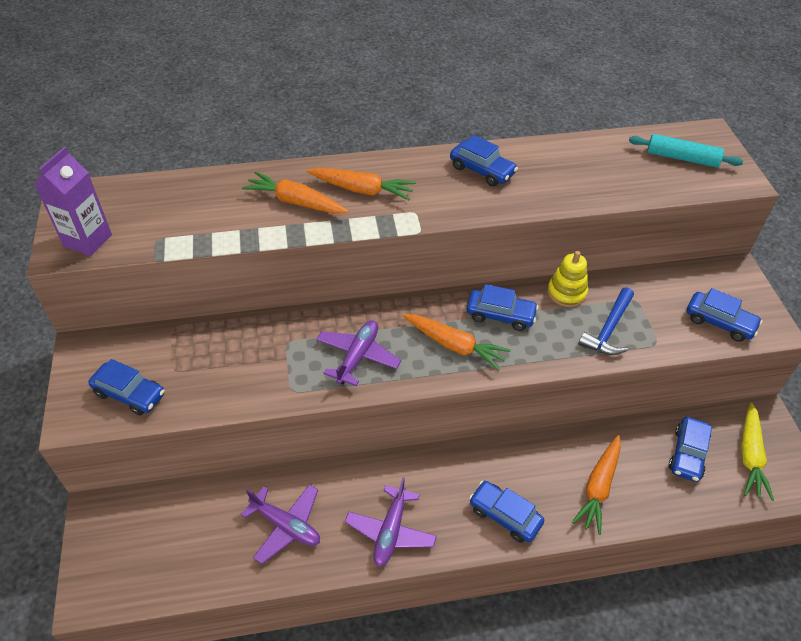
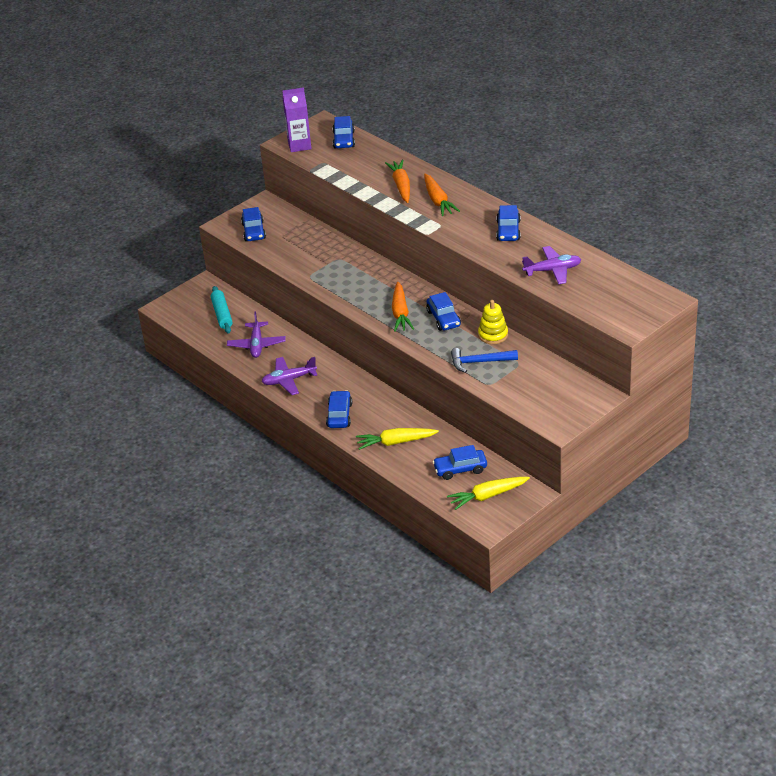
camera: 60 degrees right, 10 degrees down
purple plane [316,320,401,386] -> purple plane moved to [522,246,581,284]
orange carrot [572,435,621,535] -> yellow carrot [356,428,439,450]
turquoise rolling pin [629,134,743,168] -> turquoise rolling pin moved to [211,286,233,334]
blue car [687,288,762,342] -> blue car moved to [332,116,355,148]

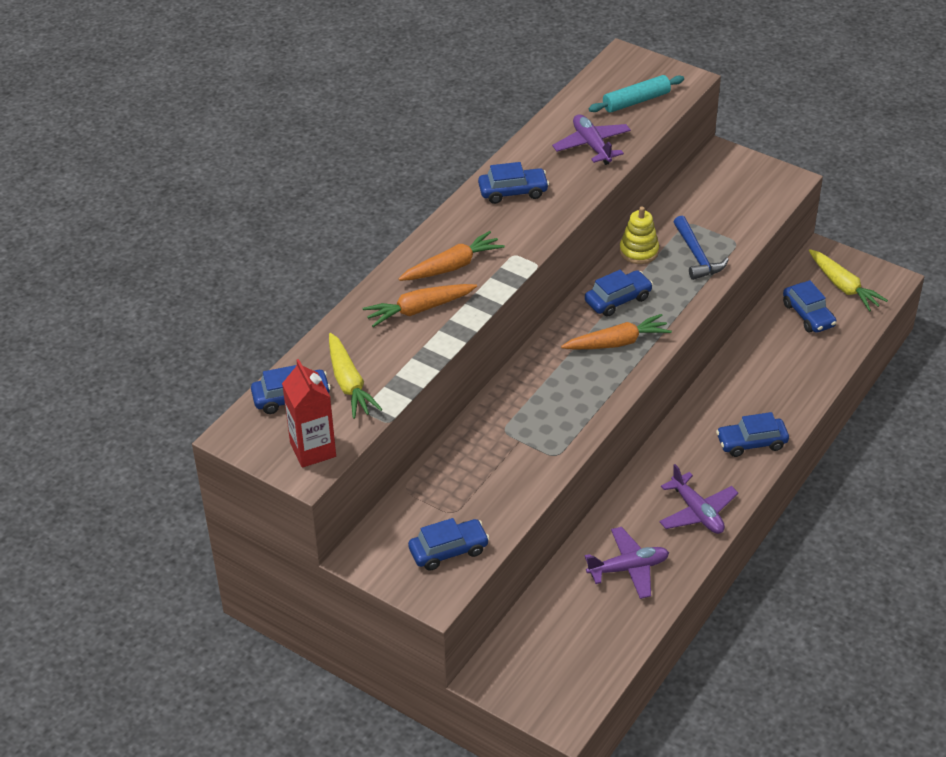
camera: 105 degrees left, 5 degrees up
turquoise rolling pin [211,286,233,334] -> turquoise rolling pin moved to [589,75,684,113]
purple carton [282,87,312,152] -> red carton [282,359,336,468]
yellow carrot [356,428,439,450] -> yellow carrot moved to [329,333,383,419]

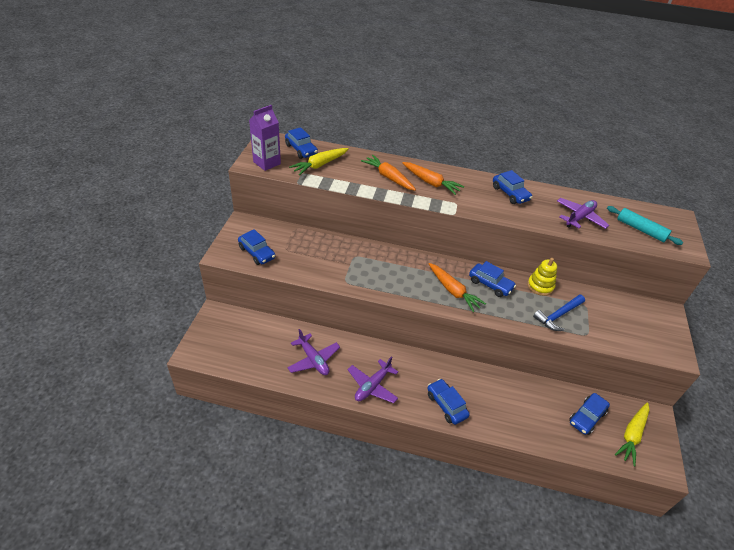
camera: 65 degrees right, 0 degrees up
red carton [282,359,336,468] -> purple carton [249,105,281,171]

